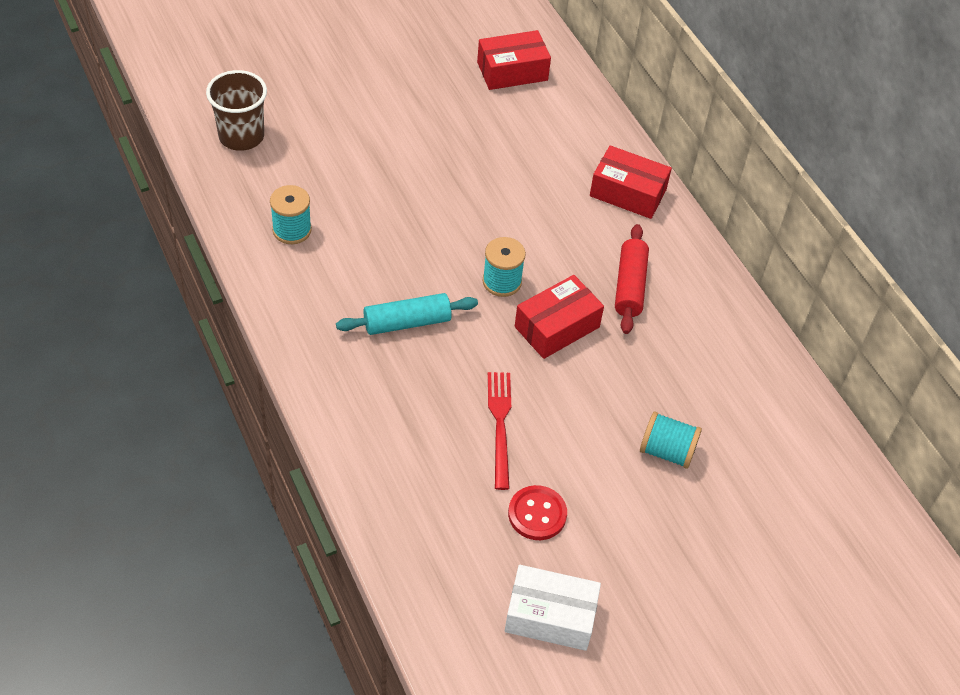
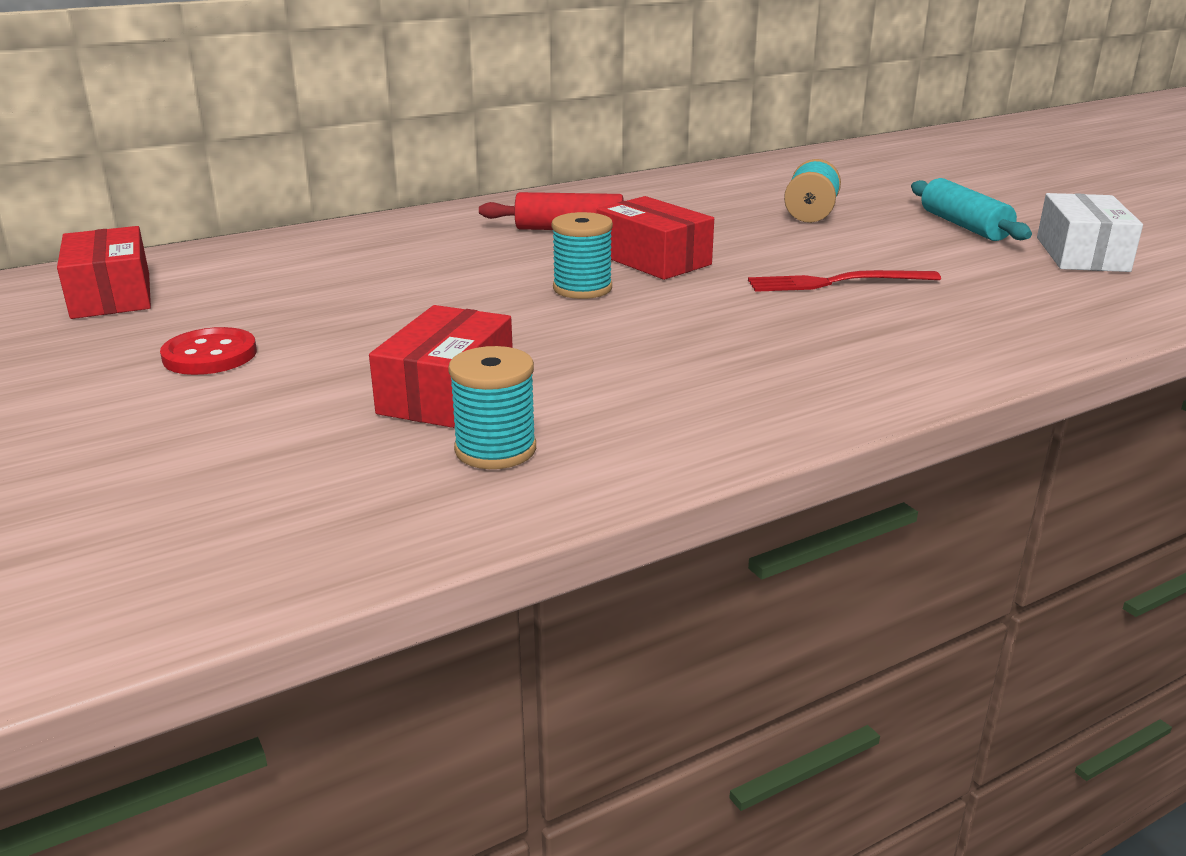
camera: 90 degrees left, 25 degrees down
brown cup [206,70,267,151] -> none
turquoise rolling pin [336,293,478,335] -> turquoise rolling pin moved to [911,178,1032,241]
red button [508,485,567,540] -> red button moved to [160,327,257,375]
red box [590,145,672,219] -> red box moved to [369,305,513,428]

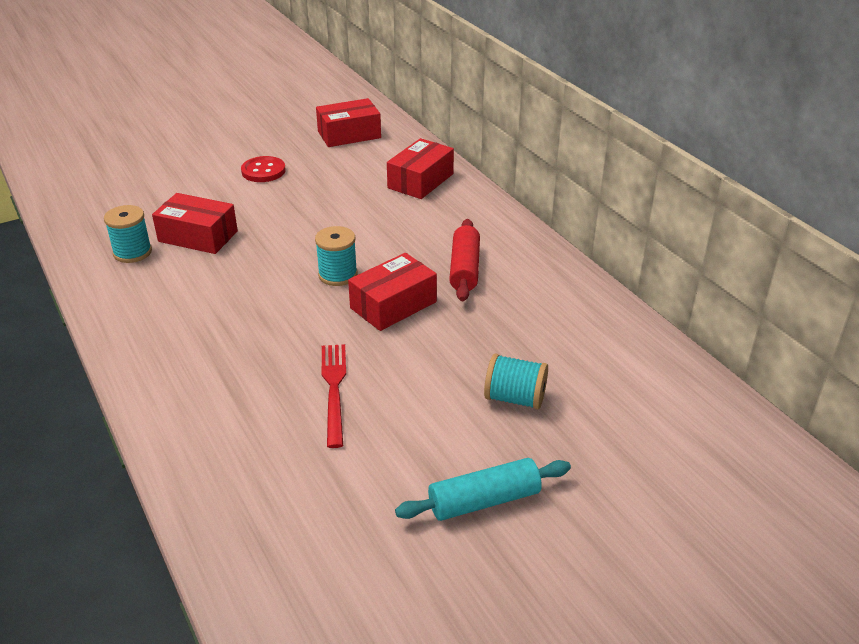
camera: 90 degrees right, 10 degrees up
white box [1037,193,1143,272] -> none
none -> red box [387,138,454,199]

